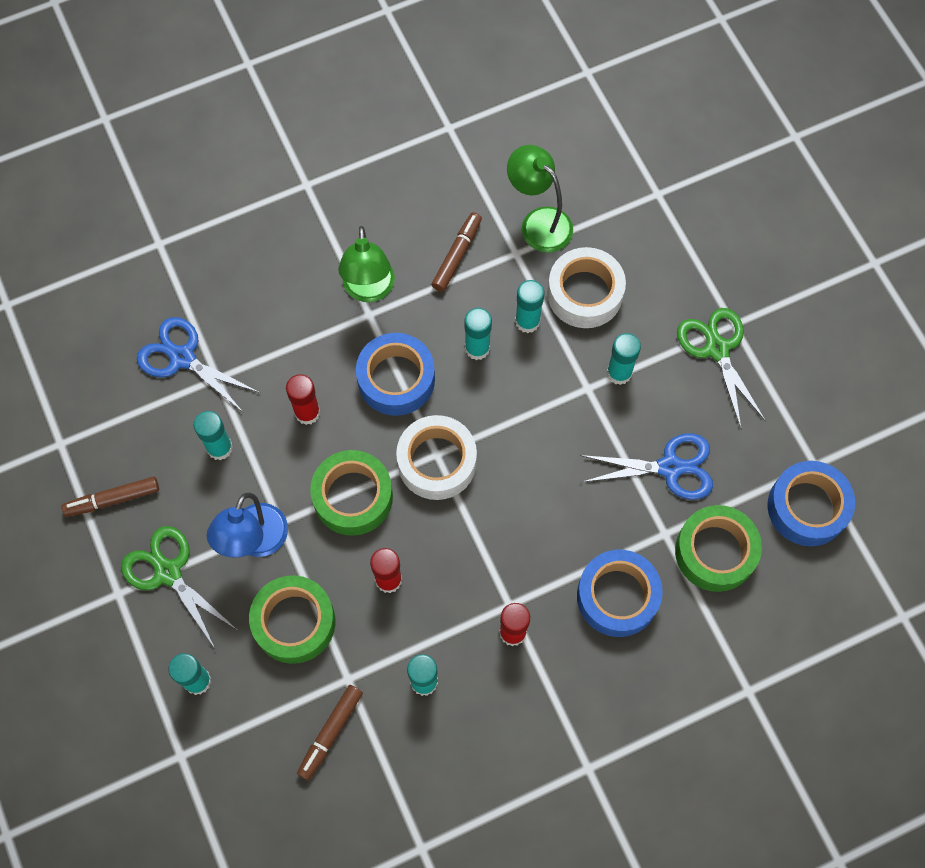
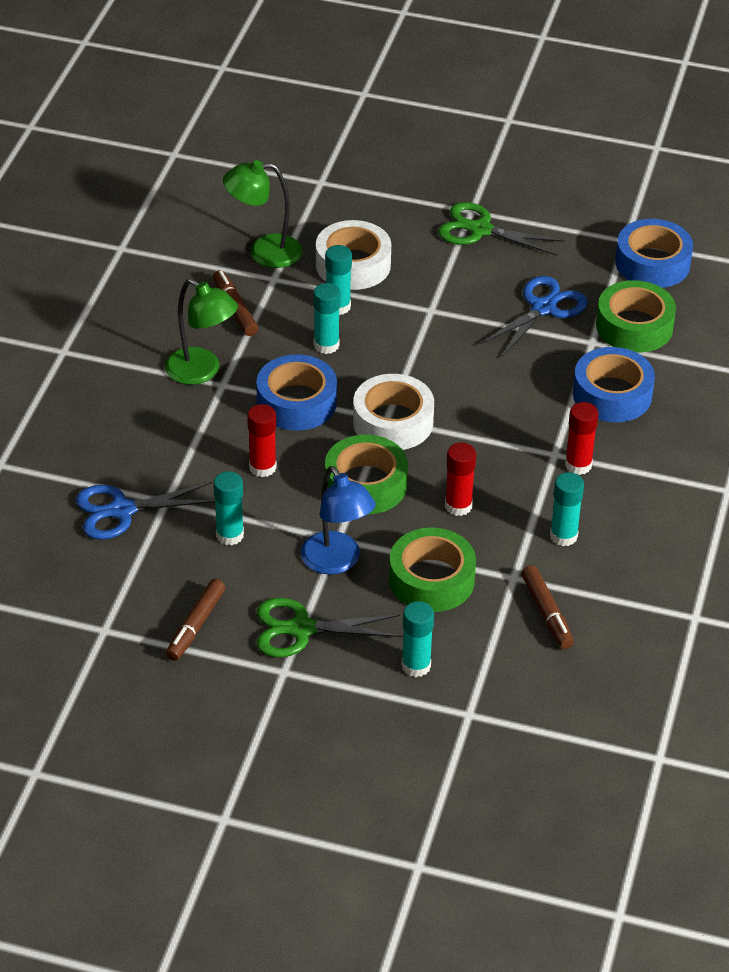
camera: 50 degrees left, 25 degrees down
turquoise glue stick [607,333,641,385] -> none

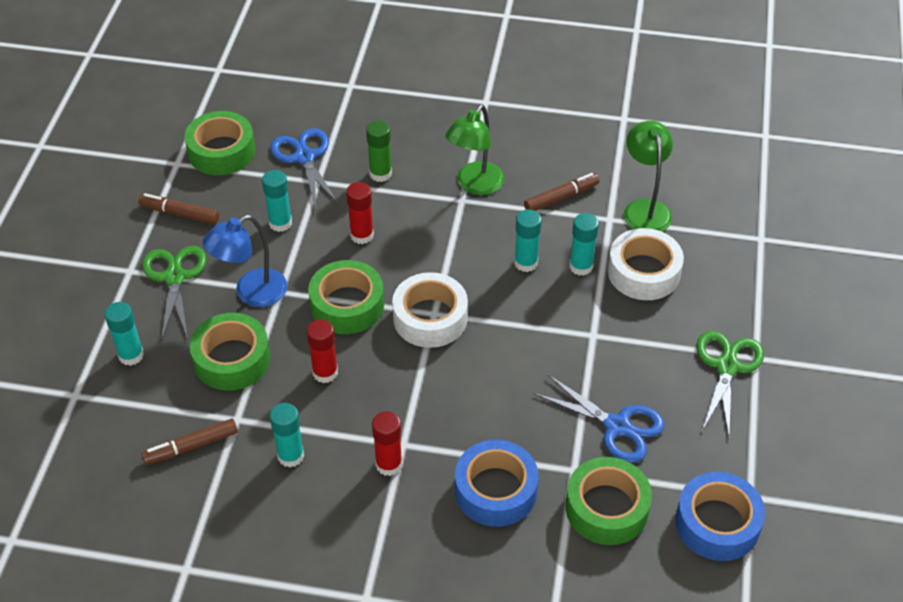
camera: 85 degrees right, 5 degrees up
blue tape [256,354,337,430] -> none
none -> green tape [185,111,255,175]
none -> green glue stick [366,121,392,182]

